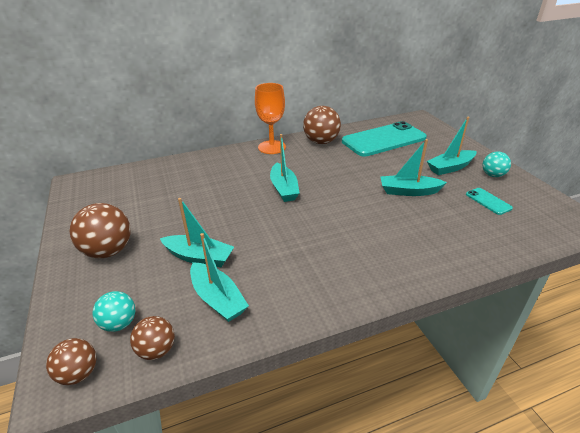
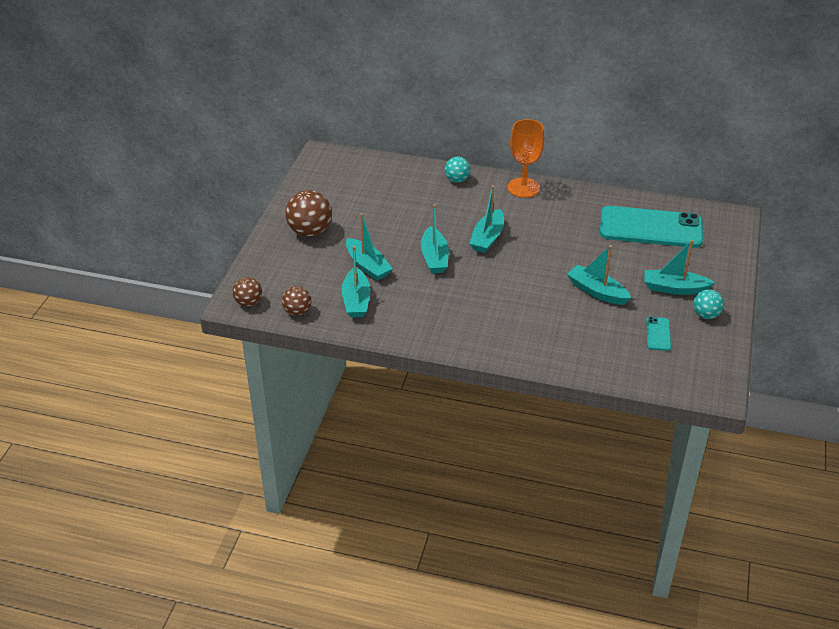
camera: 35 degrees right, 5 degrees up
turquoise ball [93,291,135,332] -> turquoise ball moved to [445,157,470,183]
brown ball [303,106,341,144] -> none
none -> turquoise boat [421,204,449,273]

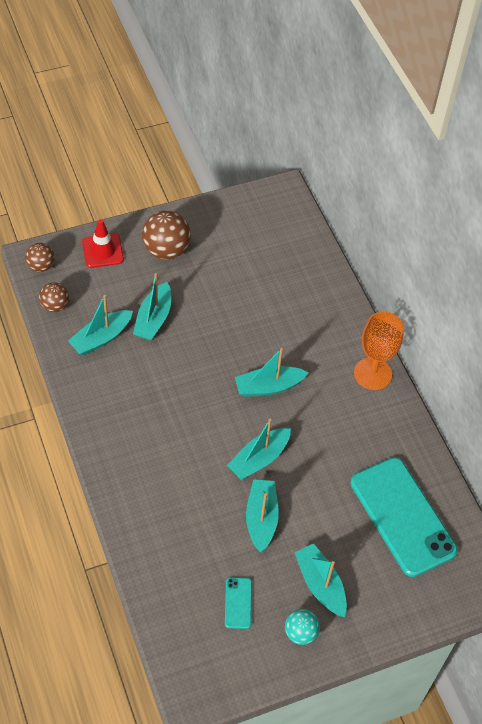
camera: 50 degrees right, 15 degrees up
turquoise boat [421,204,449,273] -> turquoise boat moved to [227,419,291,480]
turquoise ball [445,157,470,183] -> none
turquoise phone [646,317,671,351] -> turquoise phone turned 60 degrees counterclockwise [225,577,252,629]
none -> red traffic cone [82,219,124,268]

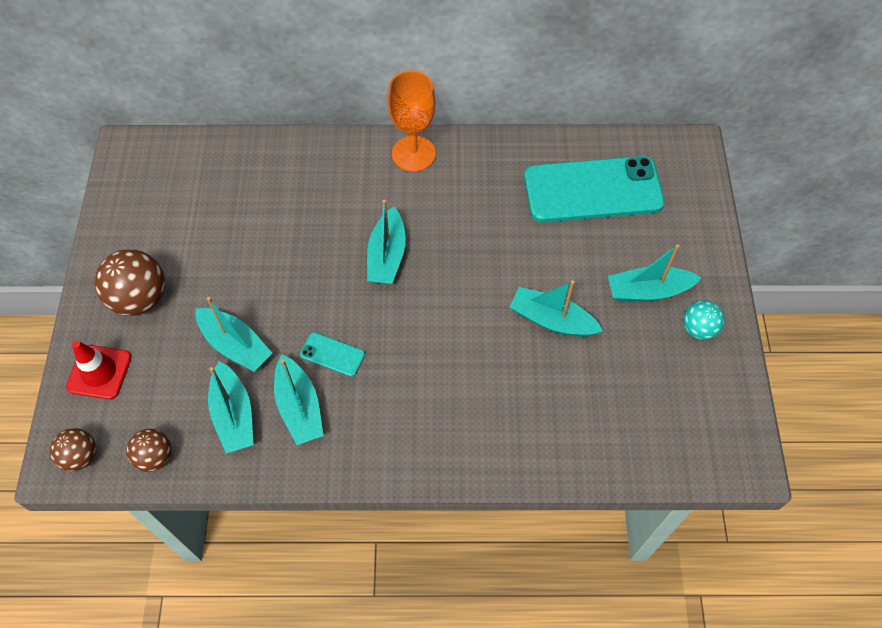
camera: 65 degrees left, 5 degrees up
turquoise phone [225,577,252,629] -> turquoise phone moved to [300,332,365,377]
turquoise boat [227,419,291,480] -> turquoise boat moved to [274,355,324,445]

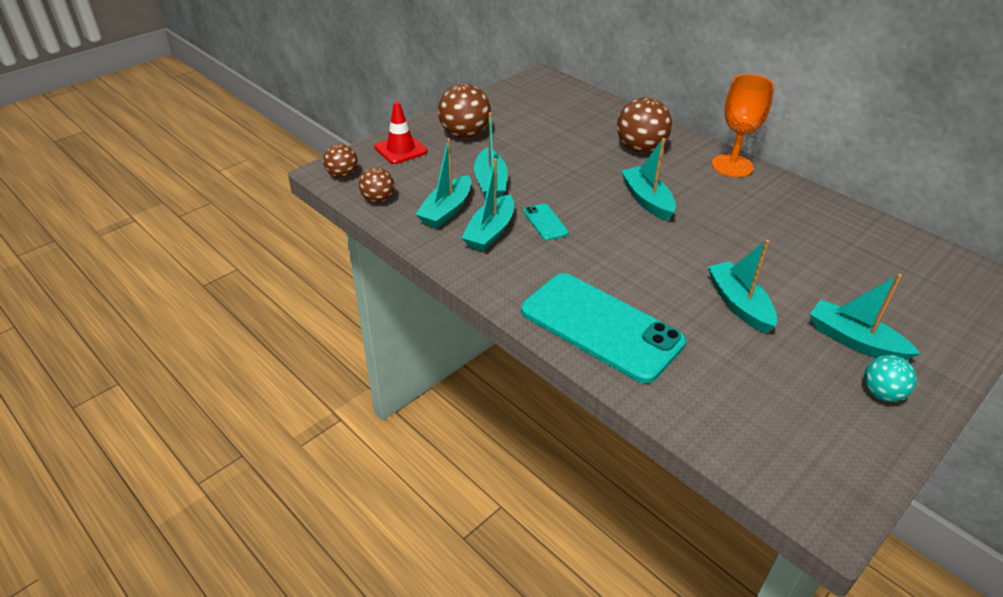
camera: 45 degrees right, 20 degrees down
turquoise boat [367,200,406,284] -> turquoise boat turned 105 degrees clockwise [621,138,676,221]
turquoise phone [524,156,665,222] -> turquoise phone moved to [521,273,686,383]
none -> brown ball [617,97,672,153]

